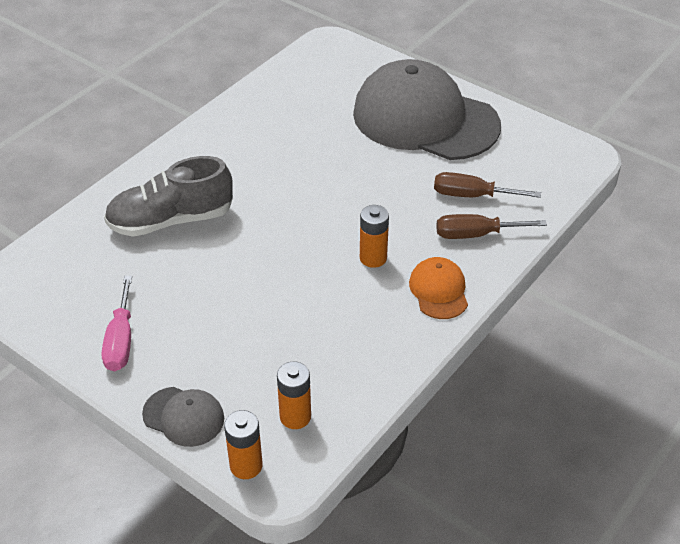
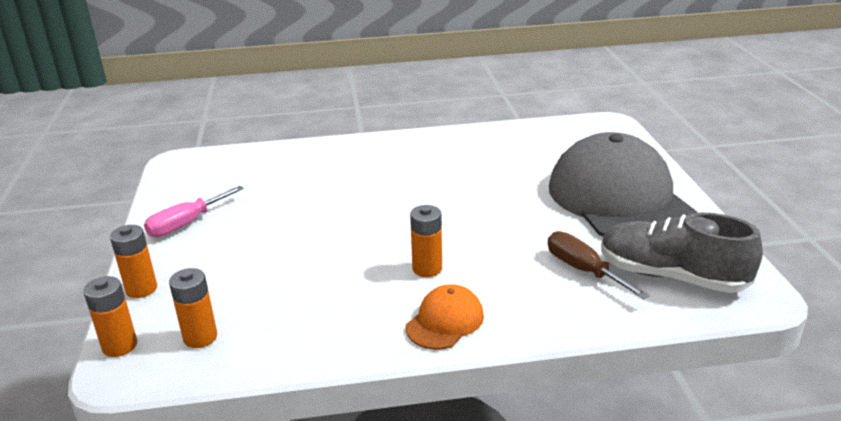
camera: 45 degrees right, 15 degrees down
grey shoe [104,156,233,237] -> grey shoe moved to [601,212,763,293]
grey cap [142,387,224,447] -> orange battery [110,225,157,298]
brown screwdriver [436,214,547,239] -> none

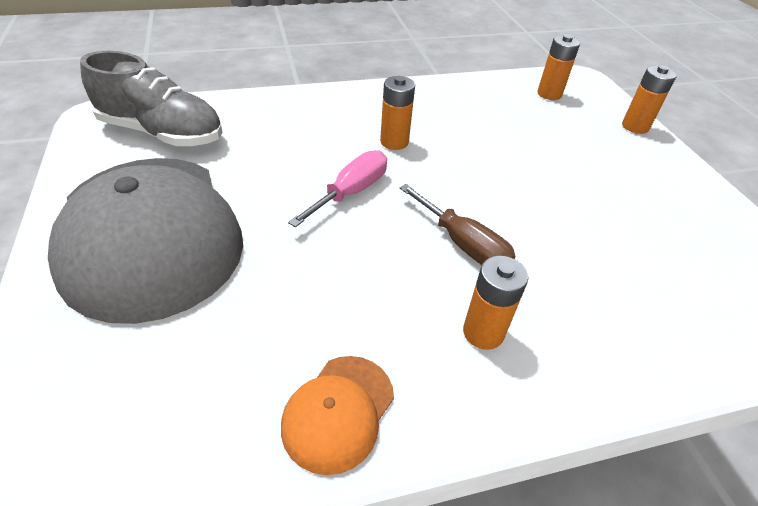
camera: 170 degrees right, 15 degrees up
orange battery [83,276,137,357] -> orange battery moved to [463,256,528,350]
pink screwdriver [144,186,244,237] -> pink screwdriver moved to [288,150,387,227]
orange cap [406,284,484,350] -> orange cap moved to [281,356,394,475]
brown screwdriver [548,231,650,299] -> brown screwdriver moved to [400,184,515,265]

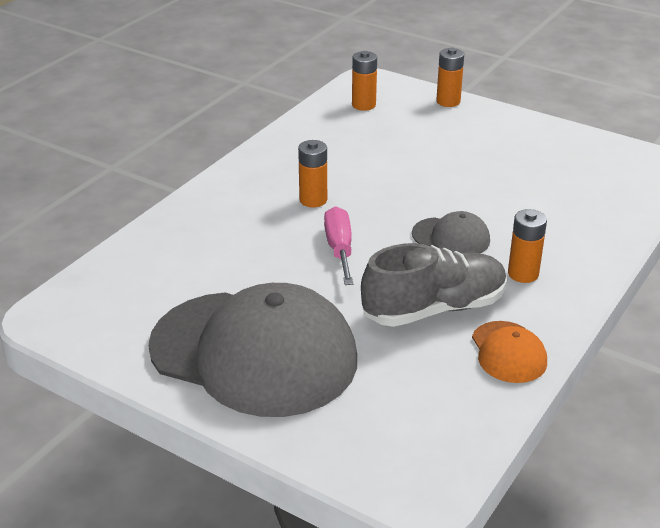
camera: 40 degrees left, 10 degrees down
grey shoe [80,51,222,146] -> grey shoe moved to [361,243,507,327]
brown screwdriver [400,184,515,265] -> grey cap [412,211,490,253]

